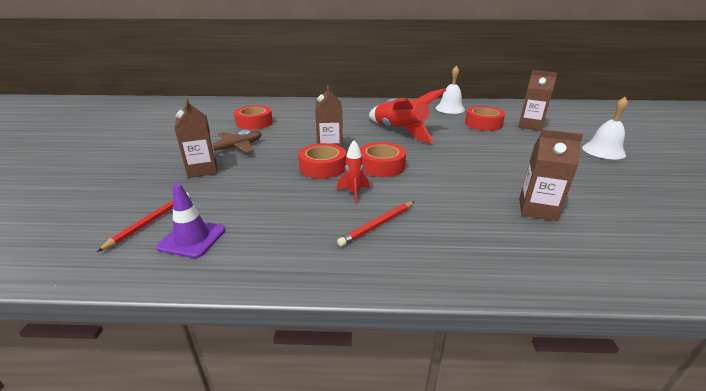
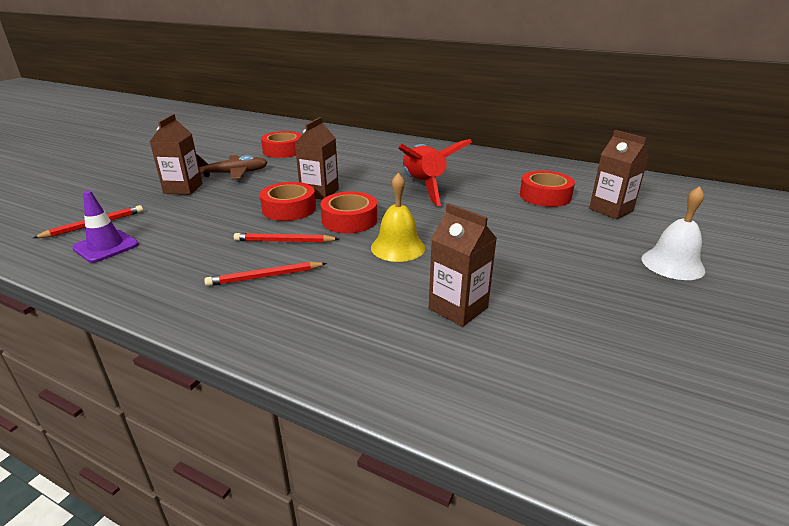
camera: 25 degrees right, 0 degrees up
red rocket [337,140,369,204] -> red pencil [234,233,339,243]
white bell [436,66,465,114] -> none
none -> yellow bell [371,173,425,262]

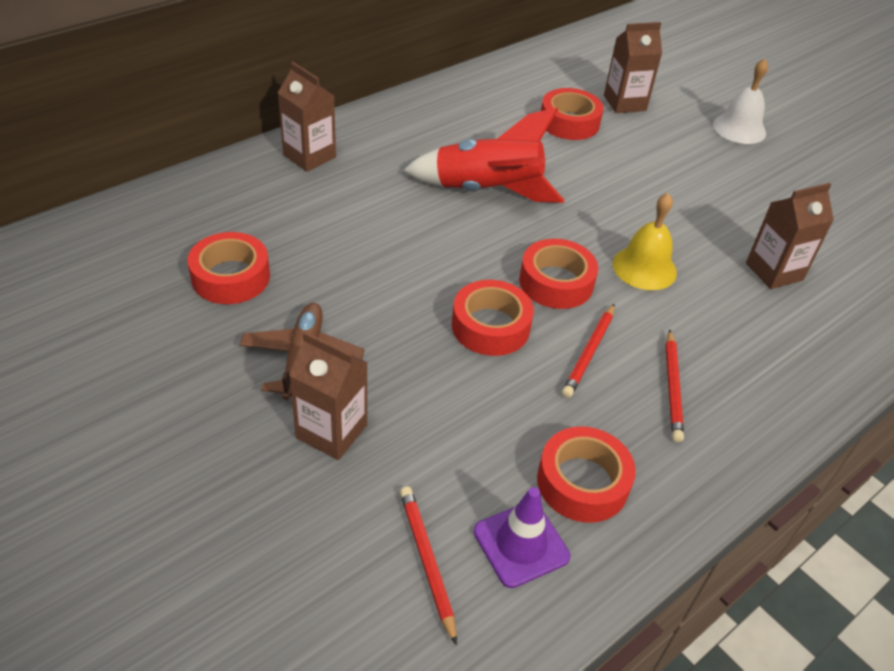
camera: 70 degrees left, 15 degrees up
brown carton [295,117,339,200] -> brown carton moved to [278,62,336,172]
none -> red tape [537,427,636,523]

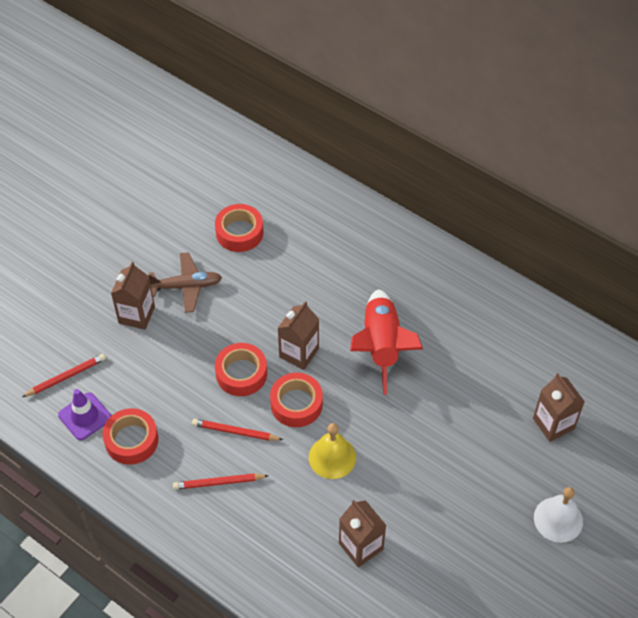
camera: 80 degrees right, 10 degrees up
brown carton [278,62,336,172] -> brown carton moved to [278,301,319,370]
red tape [541,88,604,140] -> none

